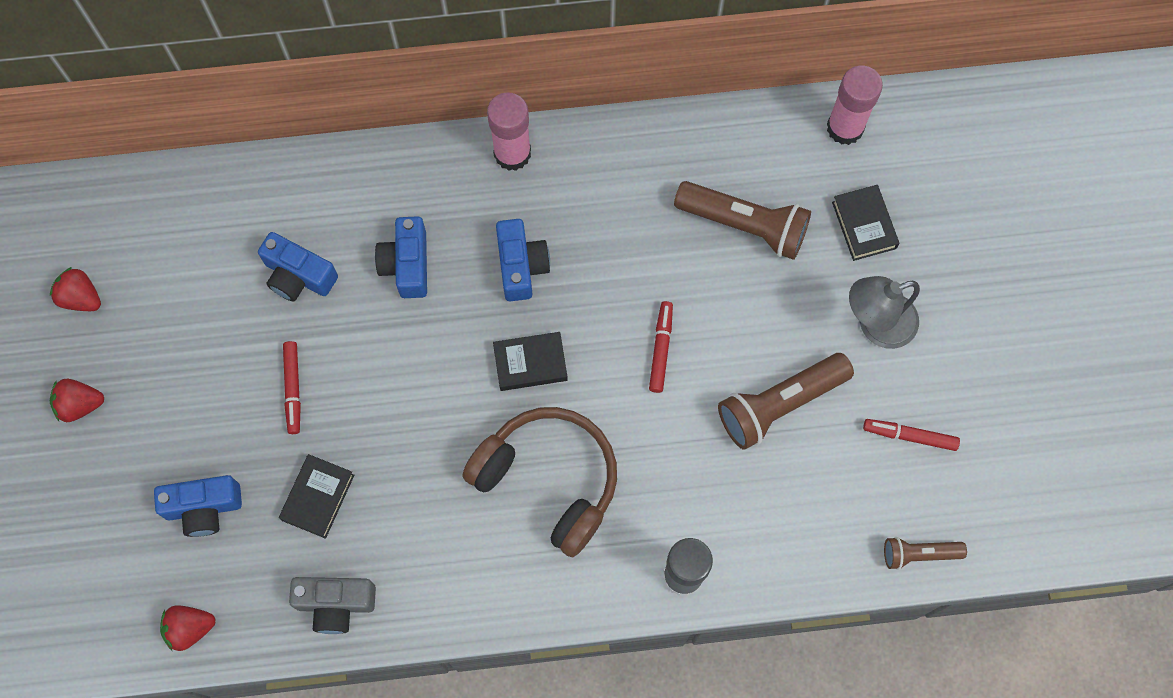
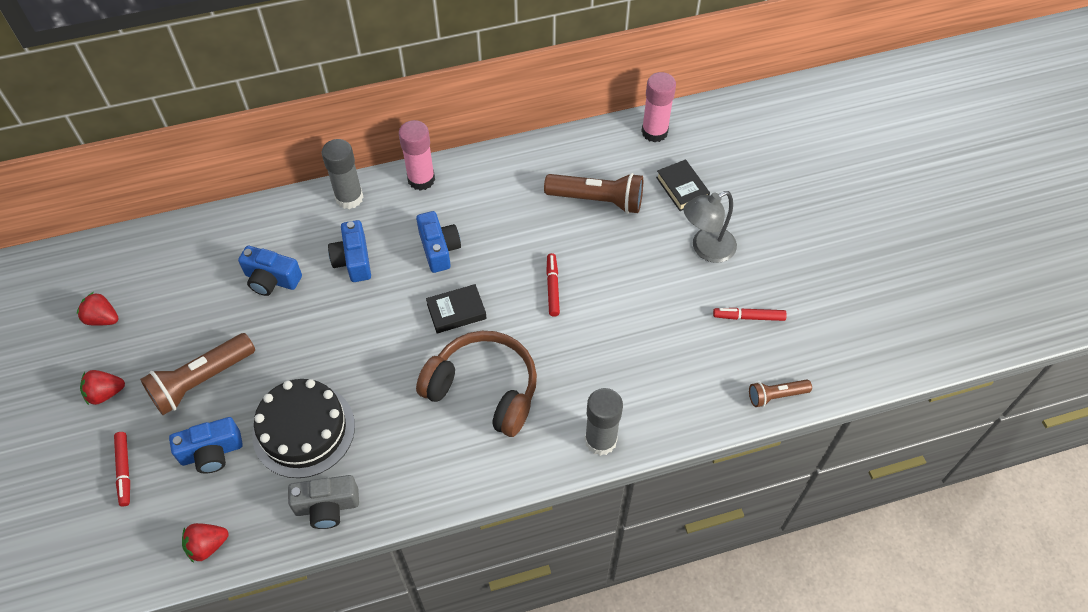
camera: 10 degrees left, 15 degrees down
black book [279,454,354,539] -> black cake [252,379,355,478]
red marker [283,341,301,434] -> red marker moved to [114,432,130,507]
brown flashlight [718,353,854,450] -> brown flashlight moved to [140,333,255,415]
none -> grey glue stick [322,139,363,209]

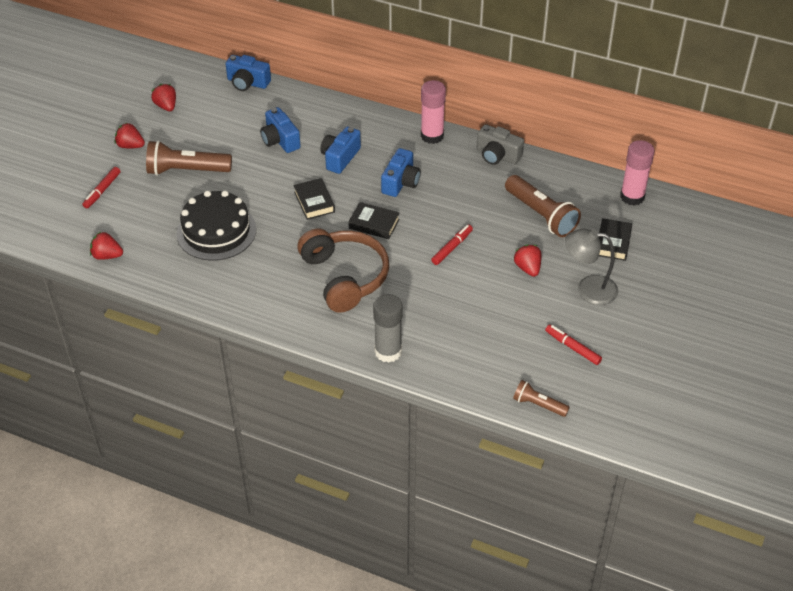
camera: 40 degrees right, 10 degrees down
blue camera [169,417,243,474] -> blue camera moved to [226,55,271,91]
grey camera [288,475,359,529] -> grey camera moved to [477,124,524,165]
grey glue stick [322,139,363,209] -> none
none -> black book [293,178,335,220]
none -> red strawberry [513,244,541,277]

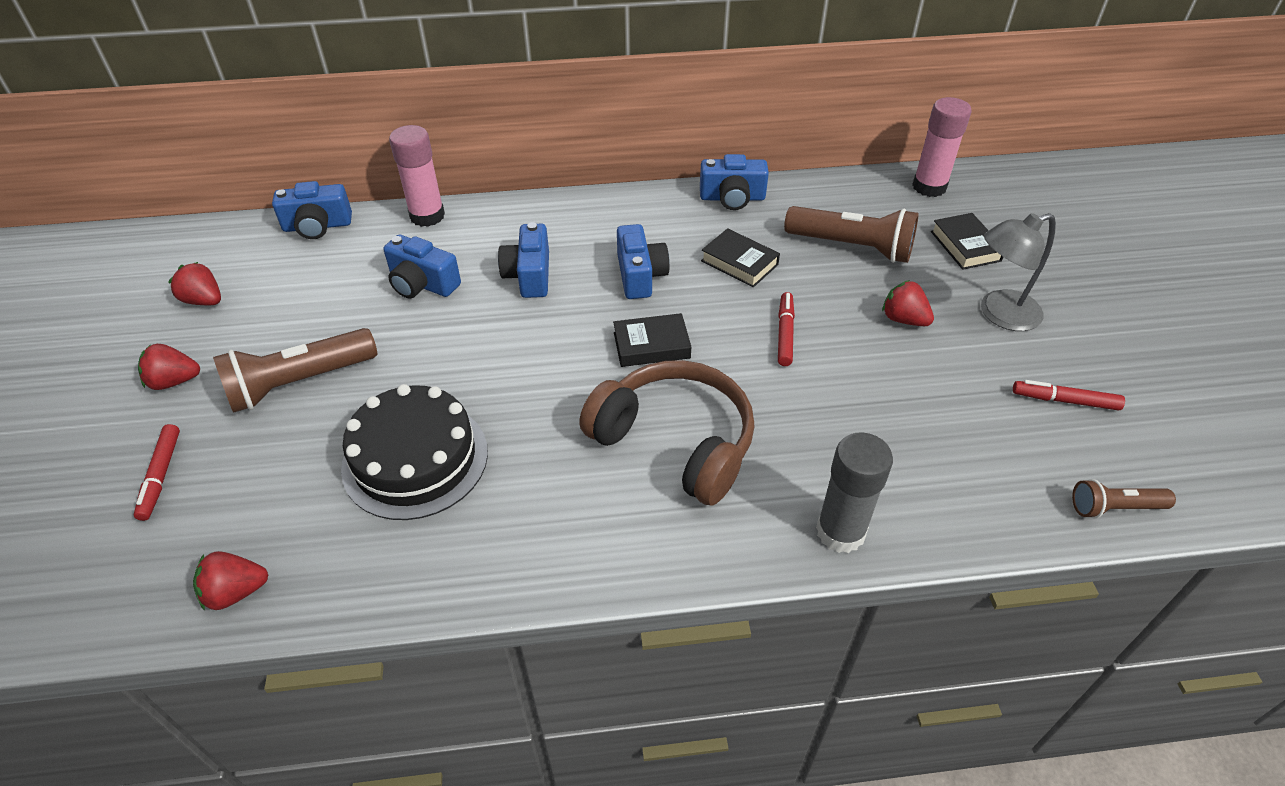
camera: 30 degrees left, 0 degrees up
black book [293,178,335,220] -> black book moved to [701,228,780,287]
pink glue stick [421,80,446,144] -> pink glue stick moved to [389,125,445,227]
grey camera [477,124,524,165] -> blue camera [700,154,769,210]

